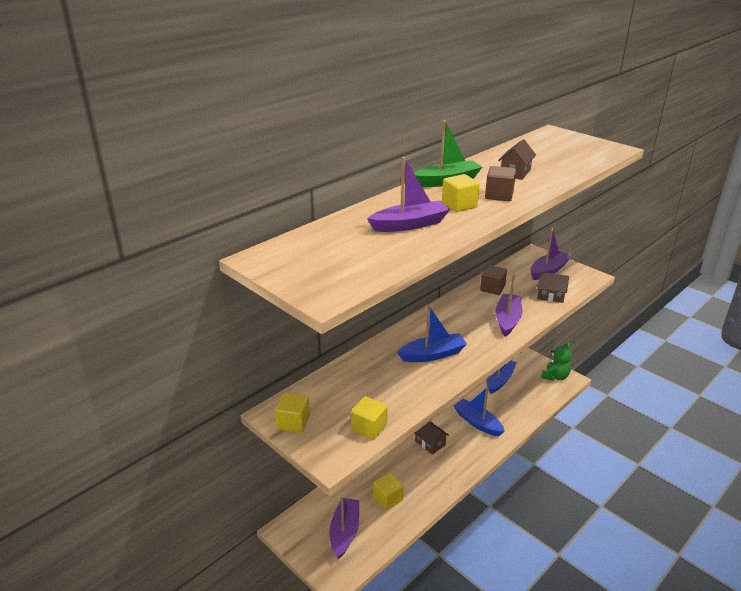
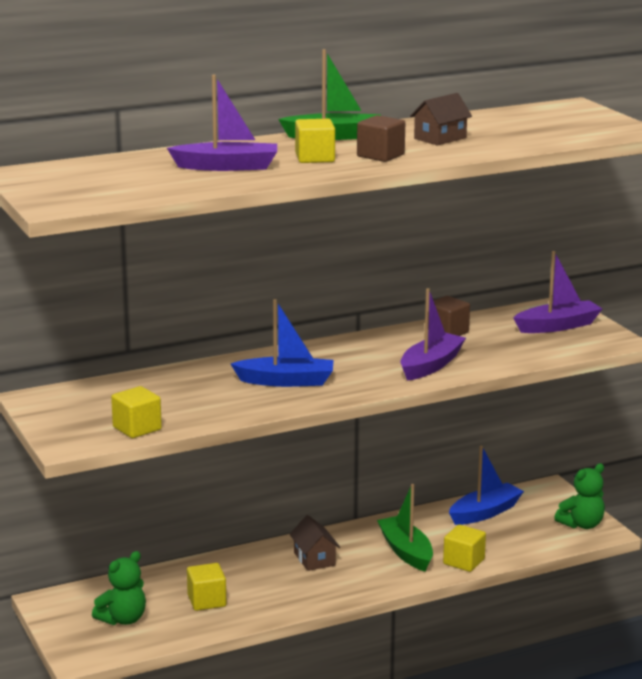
camera: 20 degrees right, 10 degrees down
yellow cube [275,393,310,433] -> yellow cube moved to [443,524,486,572]
purple boat [329,497,359,559] -> green teddy bear [92,551,146,625]
blue boat [453,387,505,436] -> green boat [377,484,433,572]
brown house [537,272,569,303] -> none

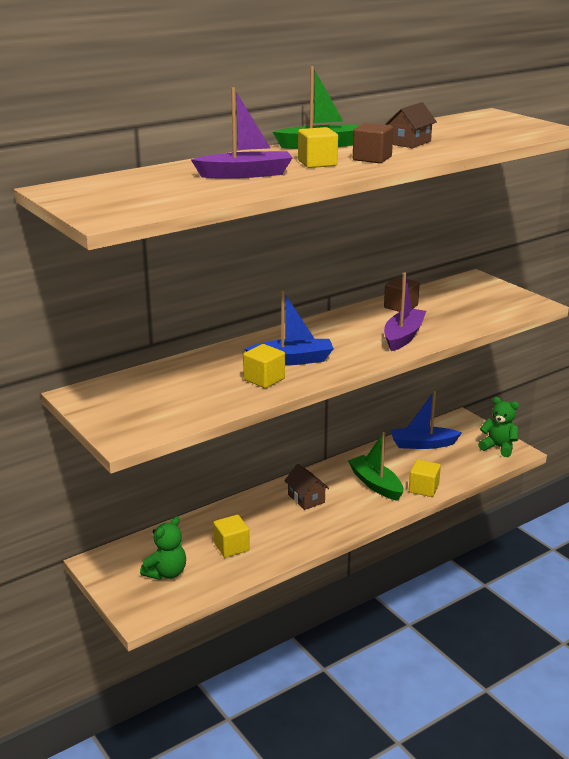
camera: 10 degrees left, 5 degrees up
yellow cube [111,386,162,438] -> yellow cube moved to [243,344,285,388]
blue boat [449,446,524,525] -> blue boat turned 135 degrees counterclockwise [391,391,462,449]
purple boat [513,251,602,333] -> none
green teddy bear [554,463,605,529] -> green teddy bear turned 105 degrees counterclockwise [478,397,519,457]

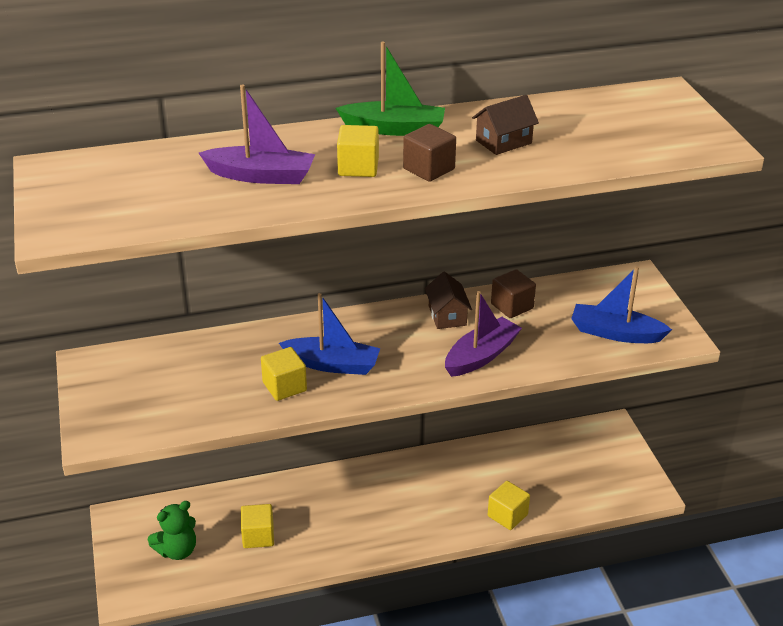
camera: 20 degrees right, 10 degrees up
brown house [284,464,329,510] -> brown house moved to [425,272,472,329]
green boat [348,432,403,501] -> none
blue boat [391,391,462,449] -> blue boat moved to [571,266,672,343]
green teddy bear [478,397,519,457] -> none

